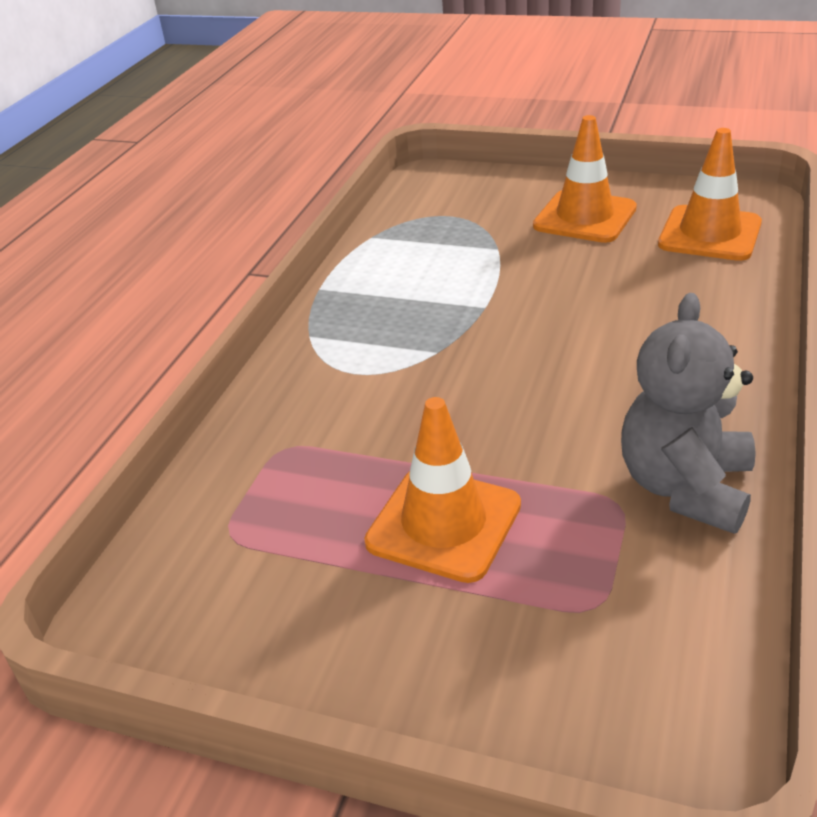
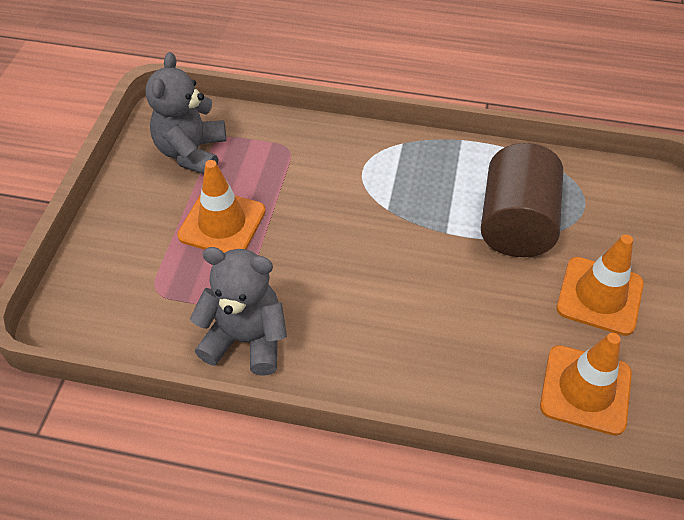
camera: 80 degrees right, 15 degrees up
none -> grey teddy bear [145,52,226,174]
none -> brown cylinder [481,143,563,257]

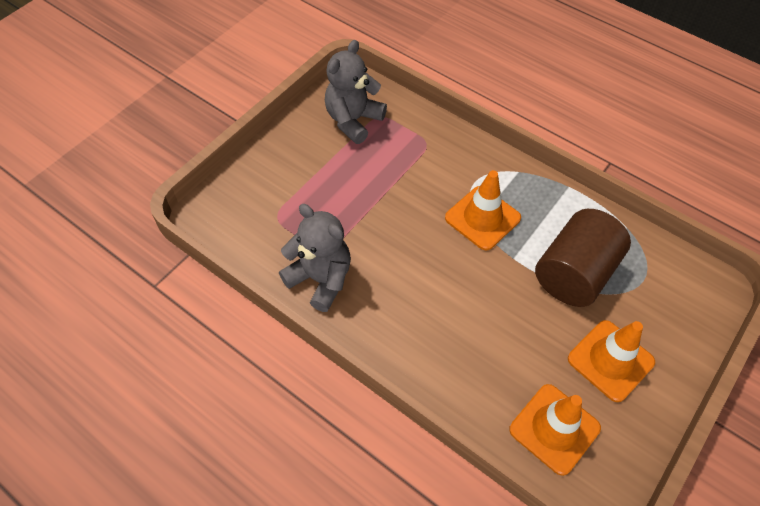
camera: 25 degrees right, 5 degrees up
orange traffic cone [177,160,266,253] -> orange traffic cone moved to [445,170,521,251]

